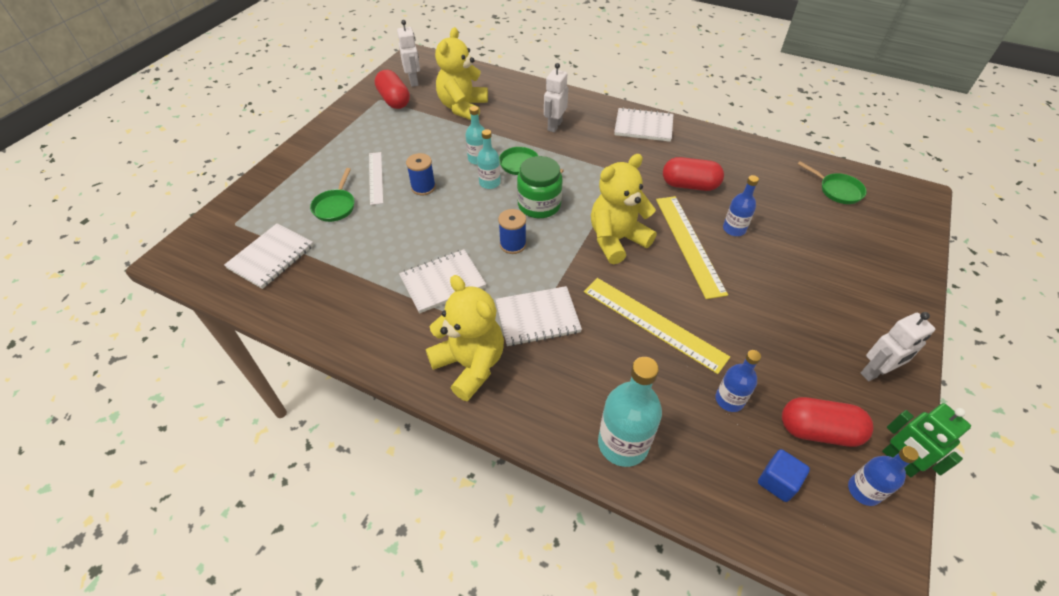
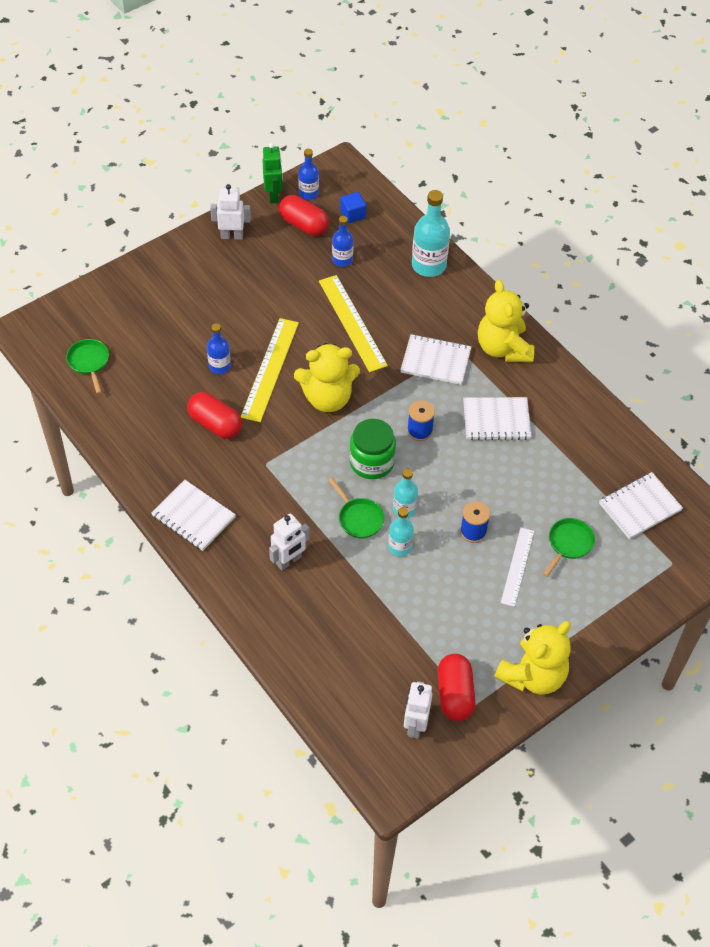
camera: 155 degrees left, 5 degrees up
yellow teddy bear [435,27,488,120] -> yellow teddy bear moved to [494,621,571,695]

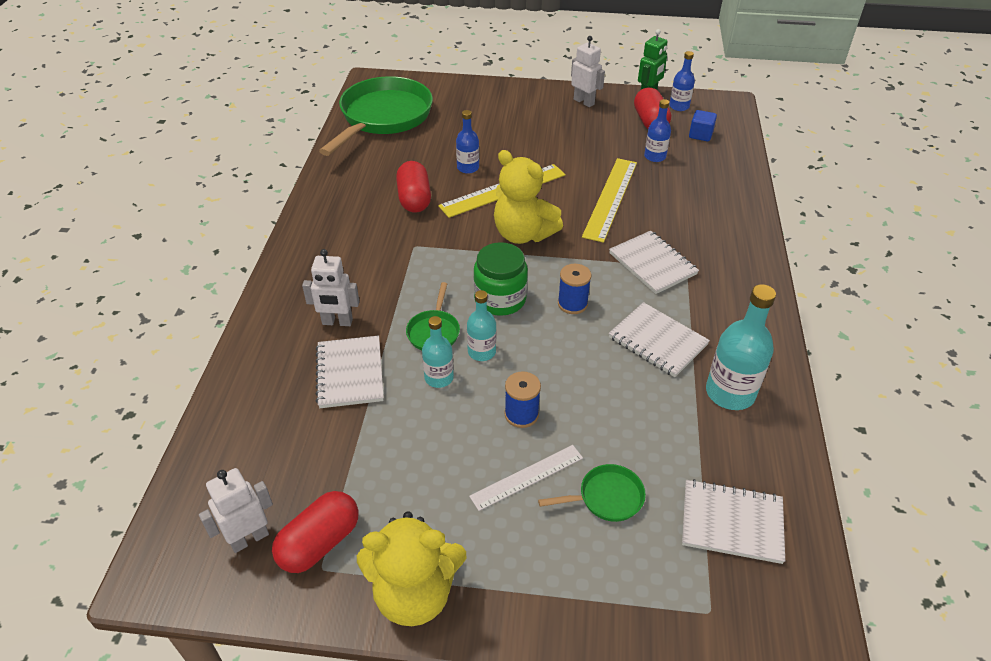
camera: 45 degrees right, 10 degrees down
green pan [66,339,109,394] -> green pan [319,76,433,156], size x2.32
white notebook [151,480,236,551] -> white notebook moved to [316,335,384,408]
turquoise bottle [412,190,450,277] -> turquoise bottle moved to [706,284,776,410]
yellow teddy bear [478,280,534,362] -> none

